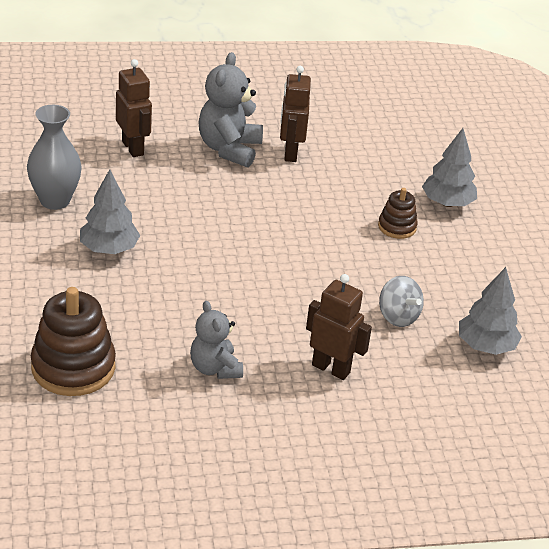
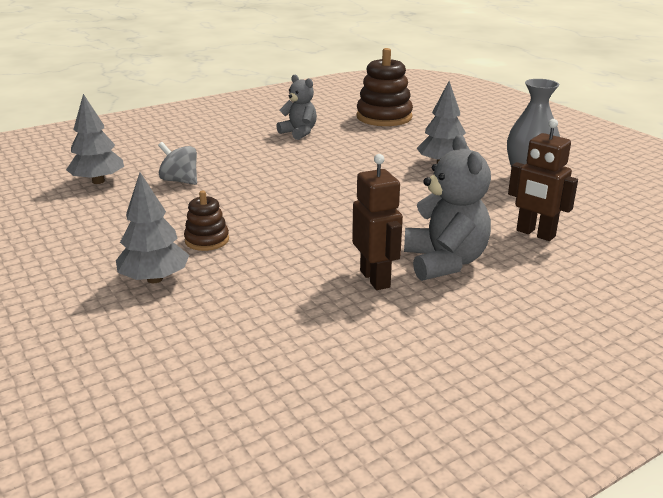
camera: 160 degrees right, 10 degrees down
brown robot [306,274,372,380] -> none

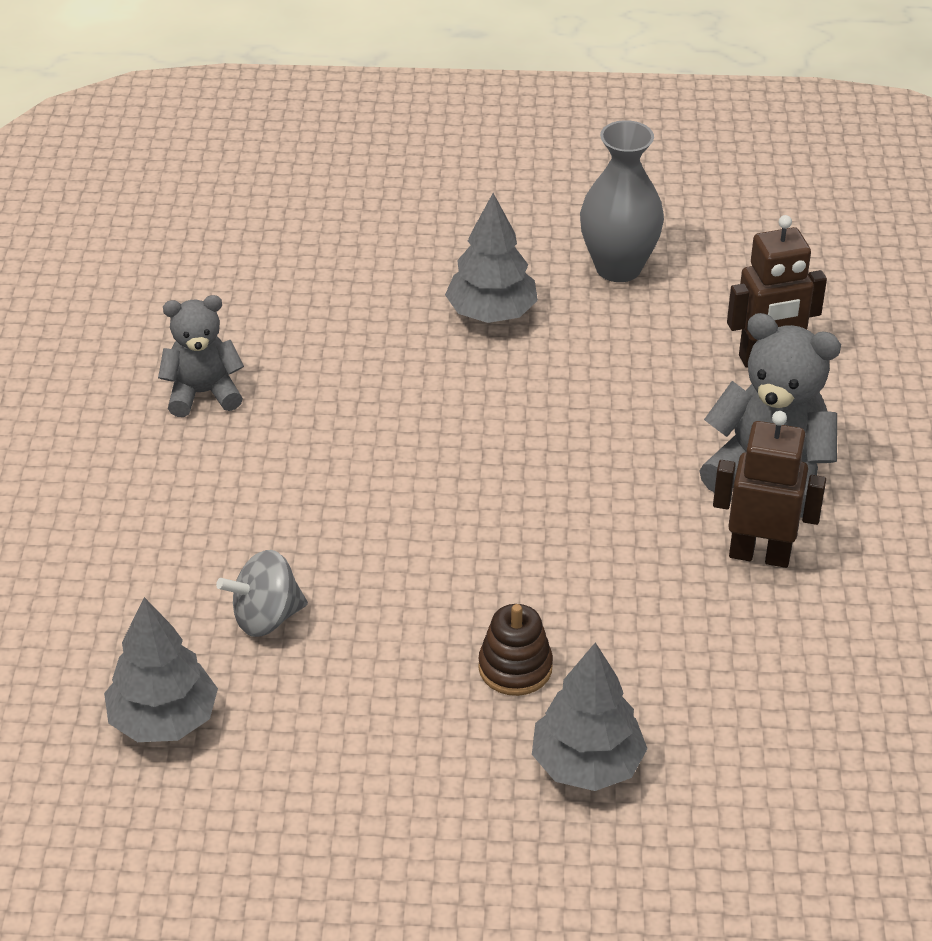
camera: 55 degrees left, 15 degrees up
brown stacking toy [357,48,413,126] -> none

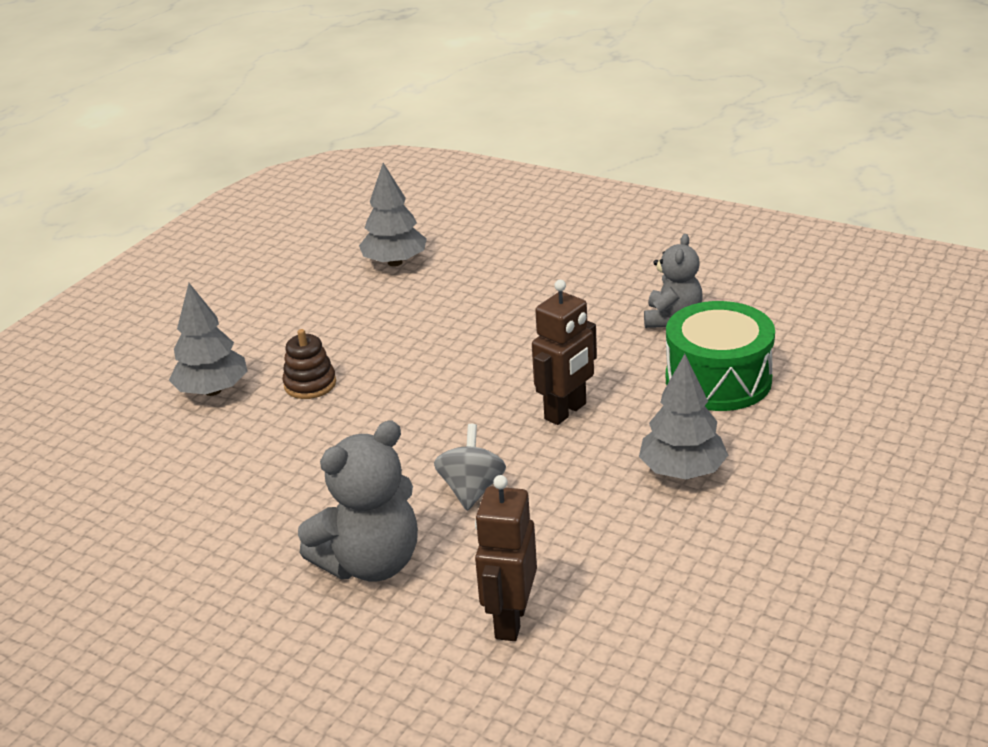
camera: 120 degrees right, 10 degrees down
grey spinning top [216,550,308,637] -> grey spinning top moved to [434,424,506,511]
grey vase [580,120,664,282] -> none
brown robot [713,411,826,568] -> brown robot moved to [532,280,597,425]
none -> green drum [666,301,775,411]

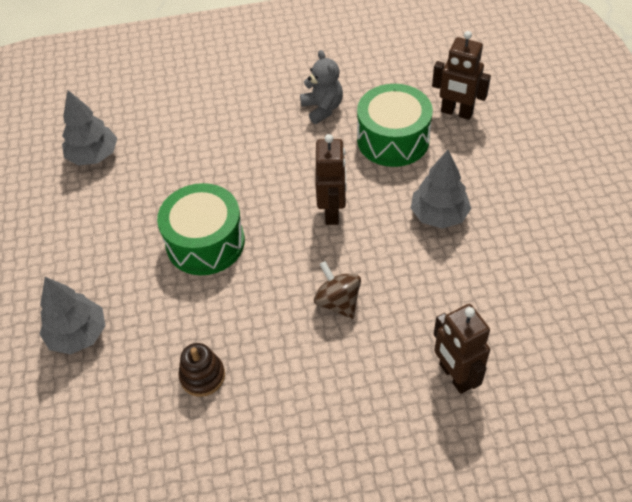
camera: 40 degrees left, 20 degrees up
brown stacking toy [283,329,336,399] -> brown stacking toy moved to [178,343,225,397]
grey teddy bear [298,420,418,582] -> none
grey spinning top [434,424,506,511] -> brown spinning top [314,261,361,319]
none -> green drum [157,183,245,275]
none -> brown robot [432,31,491,120]

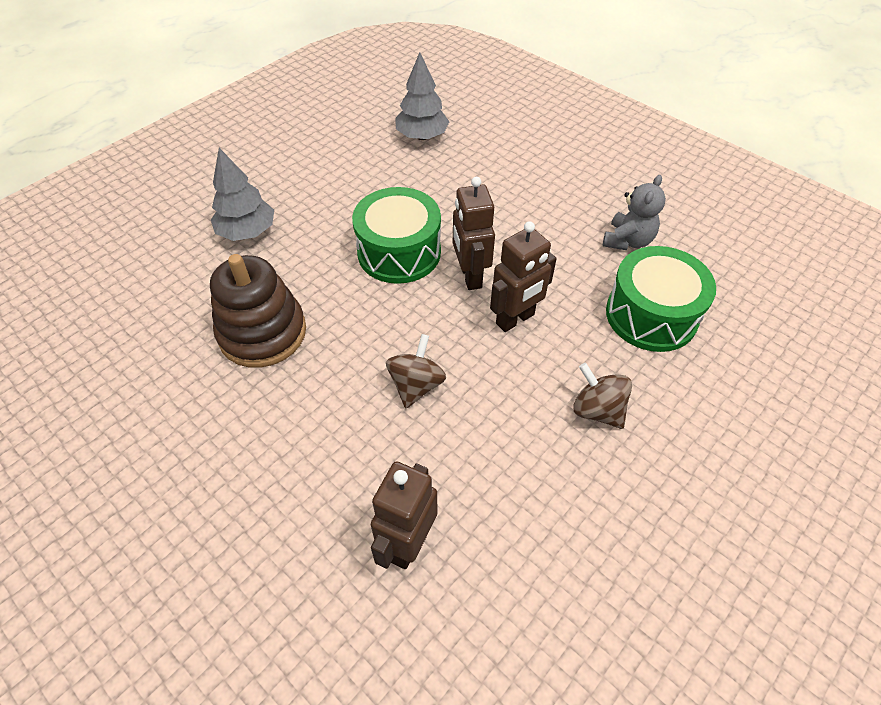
camera: 50 degrees right, 0 degrees up
brown stacking toy [178,343,225,397] -> brown stacking toy [210,254,306,368], size x1.84
grey tree [411,150,471,229] -> brown spinning top [573,363,632,429]
brown robot [432,31,491,120] -> brown robot moved to [453,177,495,290]

